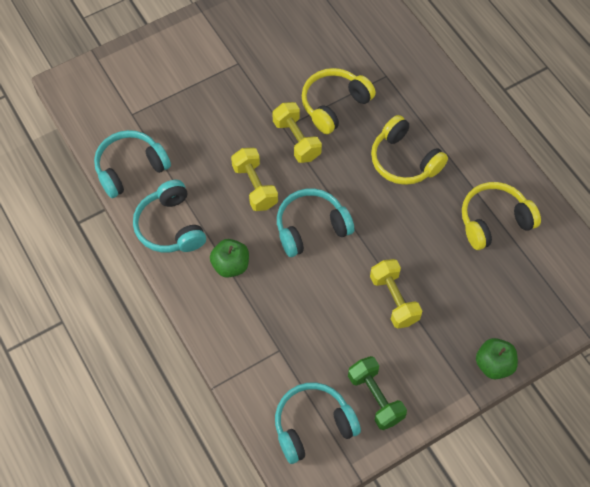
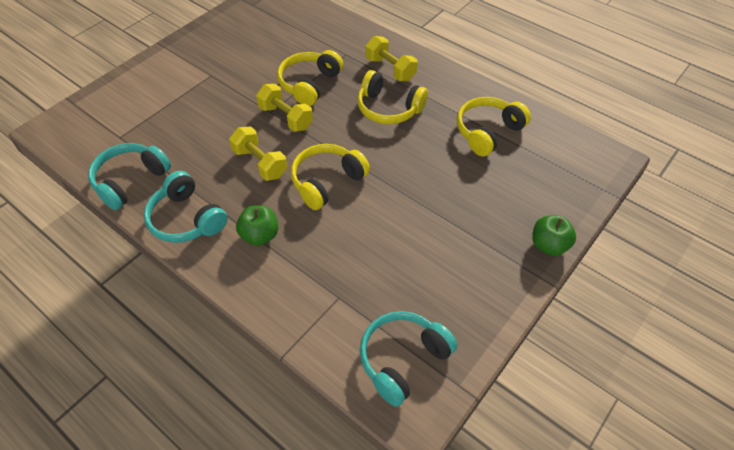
camera: 20 degrees left, 10 degrees down
turquoise headphones [277,188,354,257] -> yellow headphones [291,144,370,210]
green dumbbell [348,356,407,430] -> none
yellow dumbbell [370,259,422,328] -> yellow dumbbell moved to [366,36,418,81]

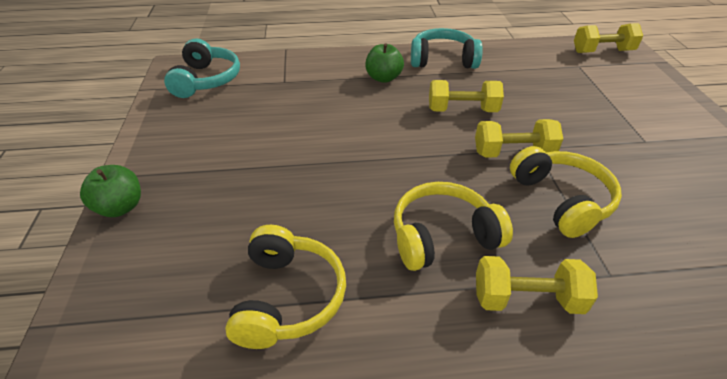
camera: 135 degrees right, 10 degrees down
turquoise headphones [88,143,171,210] -> none
yellow headphones [291,144,370,210] -> none
none -> yellow dumbbell [574,23,643,53]

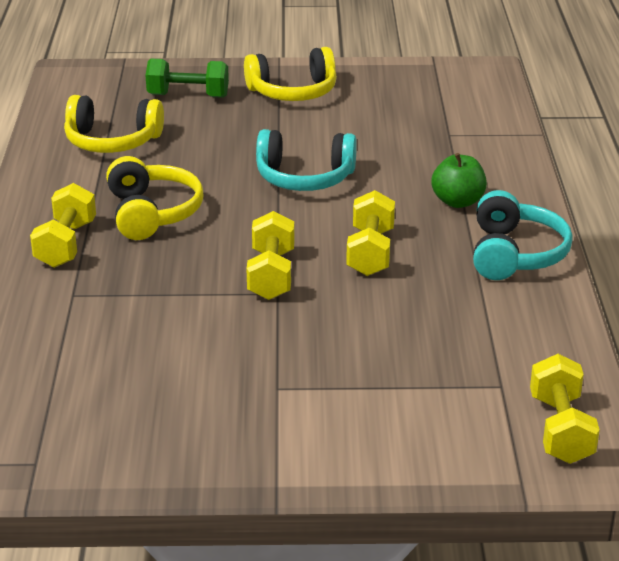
camera: 95 degrees right, 10 degrees down
green apple [80,165,141,217] -> none
turquoise headphones [164,38,240,98] -> turquoise headphones moved to [256,129,357,191]
yellow headphones [510,146,622,238] -> yellow headphones moved to [244,47,337,101]
none -> green dumbbell [146,59,229,98]

